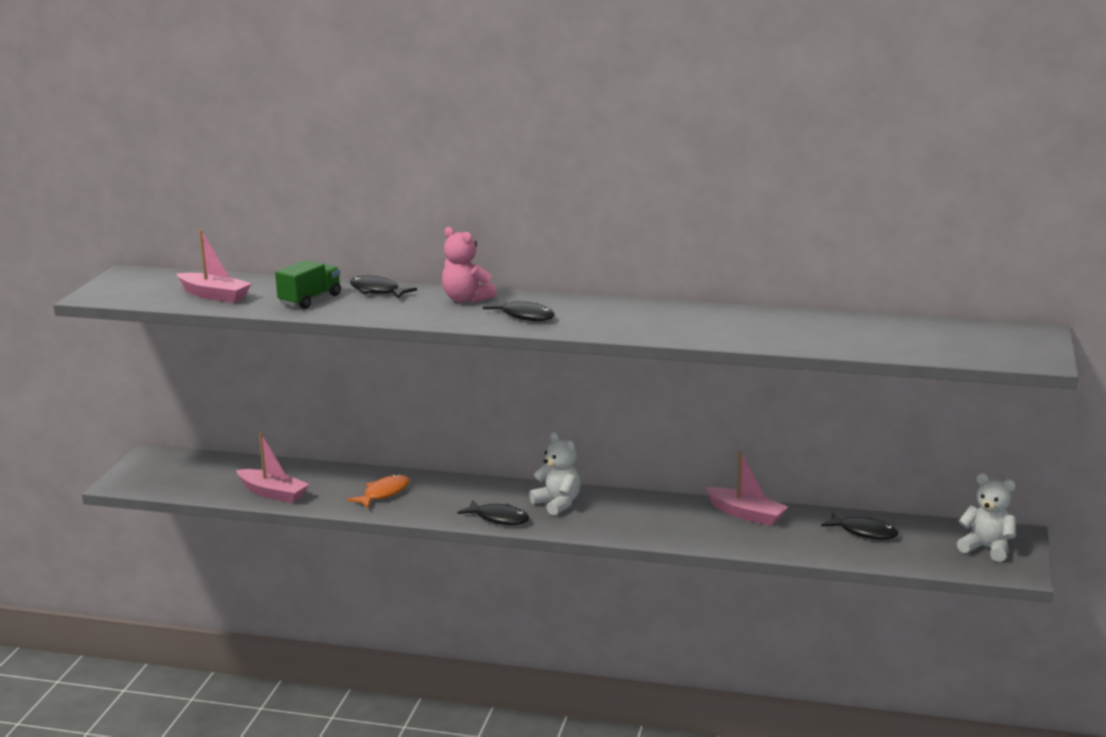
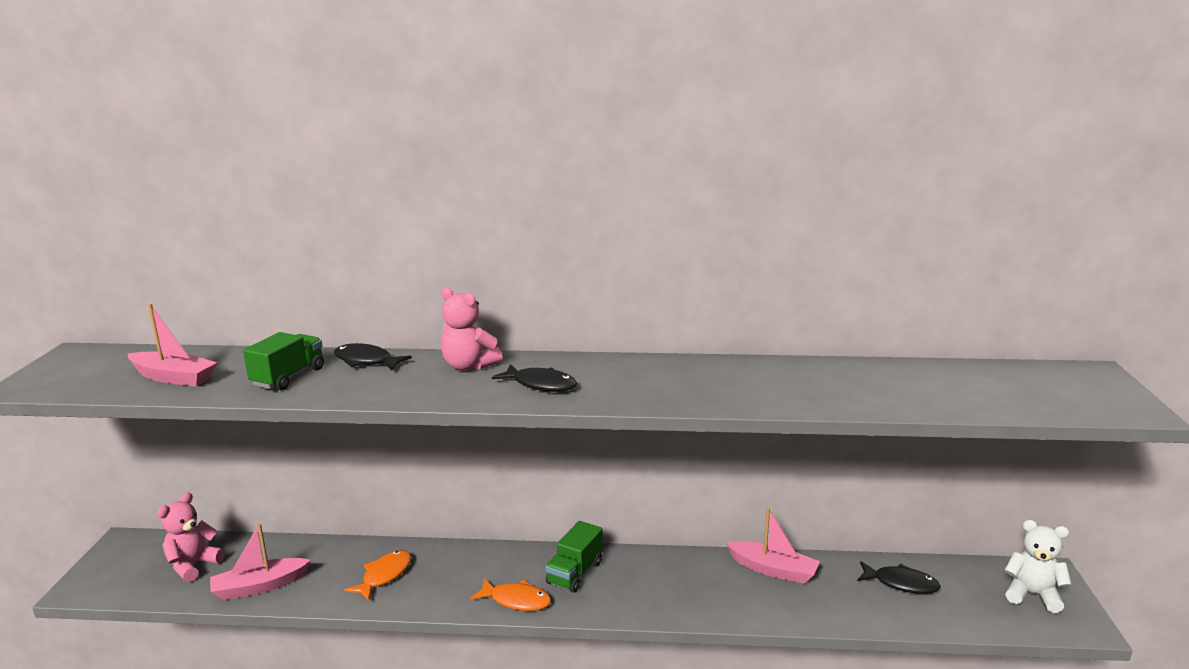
camera: 10 degrees left, 0 degrees up
pink boat [236,432,309,503] -> pink boat turned 135 degrees clockwise [210,523,311,600]
black fish [458,500,529,525] -> orange fish [470,579,551,611]
white teddy bear [529,432,581,516] -> green truck [545,521,603,593]
none -> pink teddy bear [157,492,225,582]

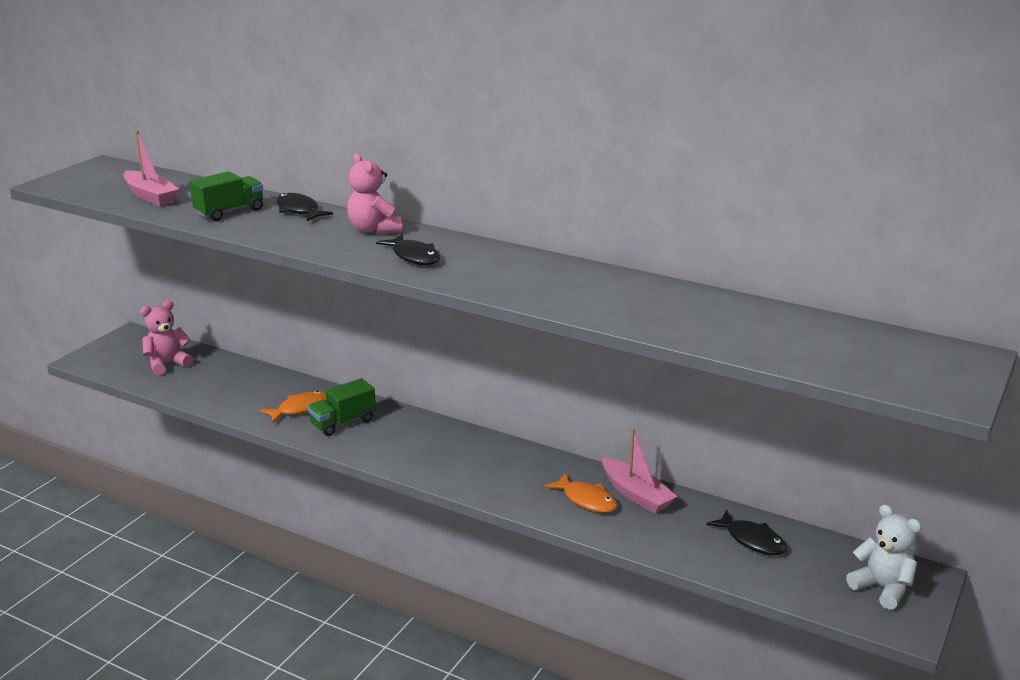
camera: 25 degrees right, 5 degrees up
pink boat [210,523,311,600] -> none
orange fish [470,579,551,611] -> orange fish moved to [544,473,617,513]
green truck [545,521,603,593] -> green truck moved to [308,378,376,436]

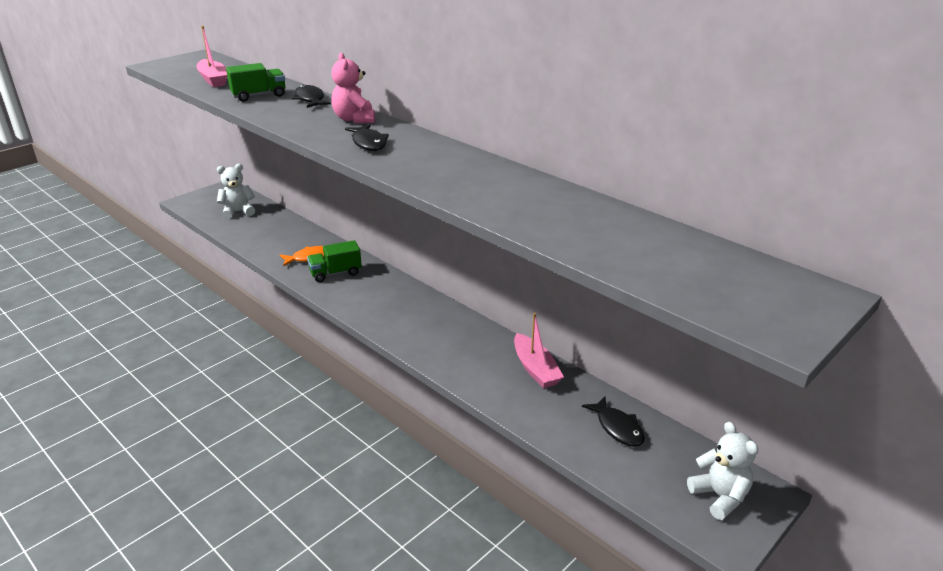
camera: 15 degrees right, 5 degrees up
pink teddy bear [140,300,193,375] -> white teddy bear [217,164,255,219]
orange fish [544,473,617,513] -> none

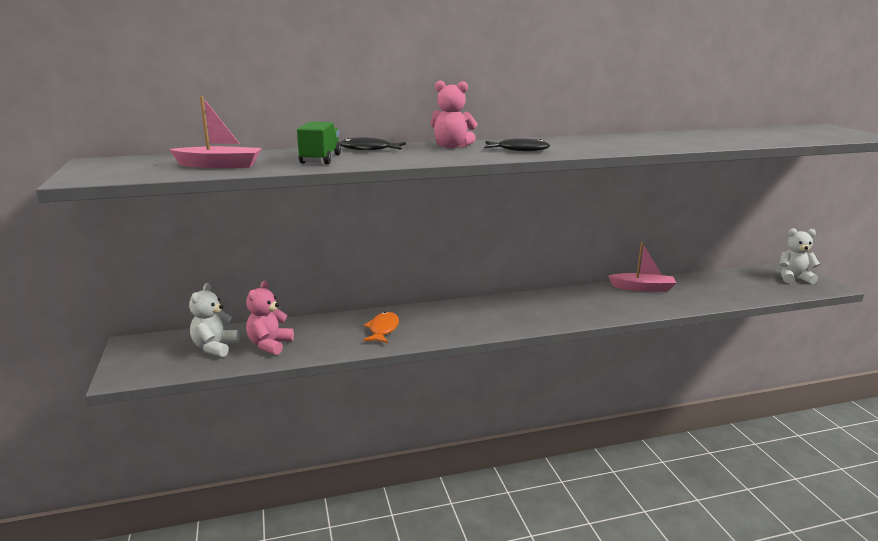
camera: 60 degrees left, 10 degrees down
green truck [307,240,362,282] -> none
black fish [582,397,645,447] -> none
none -> pink teddy bear [246,281,294,355]

